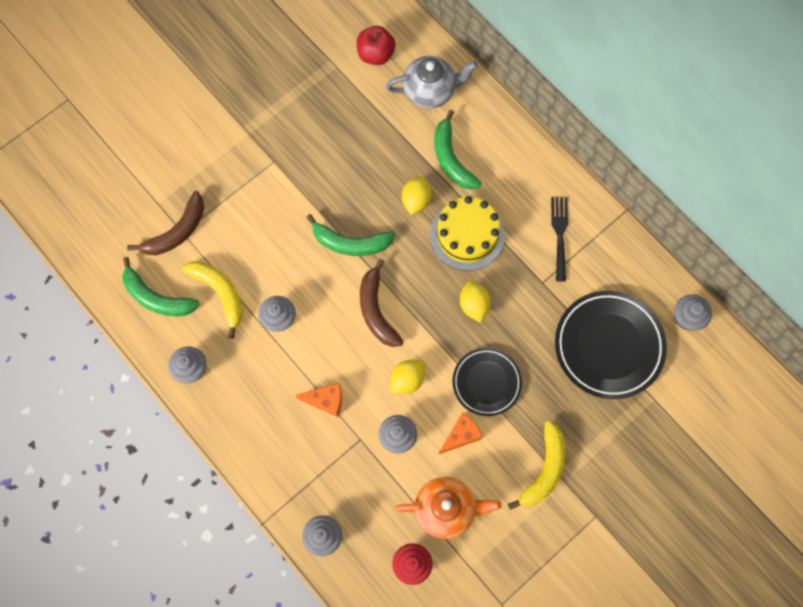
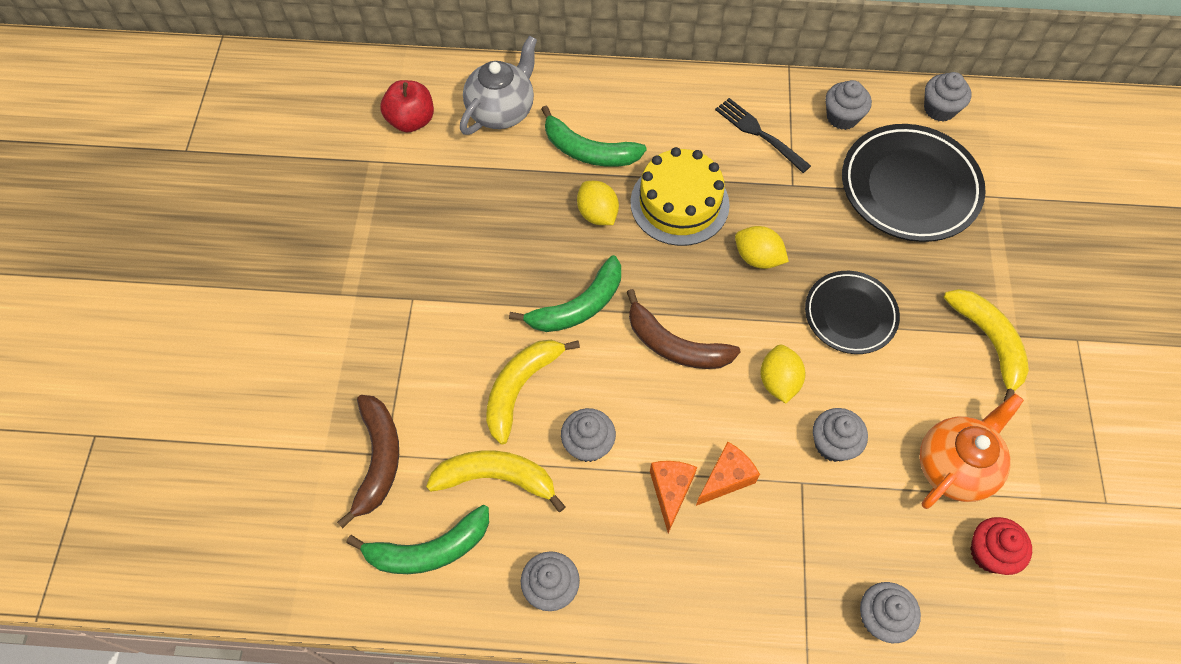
camera: 45 degrees left, 10 degrees down
orange cheese [439,412,483,454] -> orange cheese moved to [650,461,697,533]
none -> yellow banana [486,340,580,444]
none -> grey cupcake [825,80,872,130]

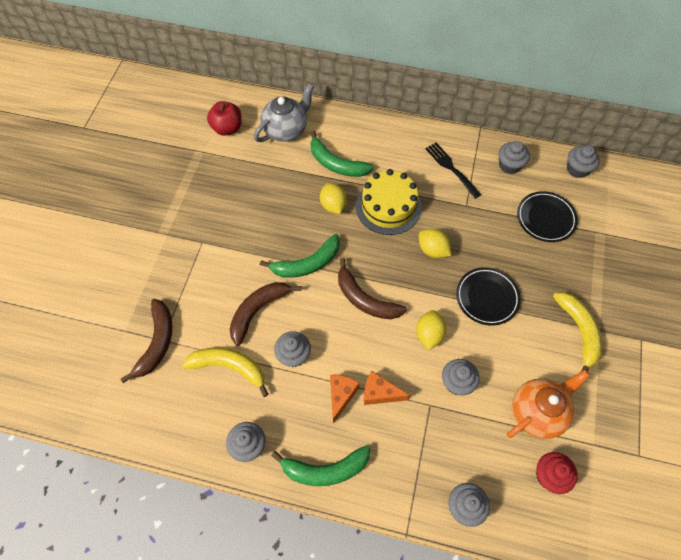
camera: 10 degrees right, 0 degrees up
green banana [346,505,489,574] -> green banana moved to [271,445,370,486]
yellow banana [486,340,580,444] -> brown banana [230,282,301,346]
orange cheese [696,442,760,506] -> orange cheese turned 135 degrees counterclockwise [364,371,410,405]
black plate [842,124,986,242] -> black plate [517,191,578,242], size x0.62

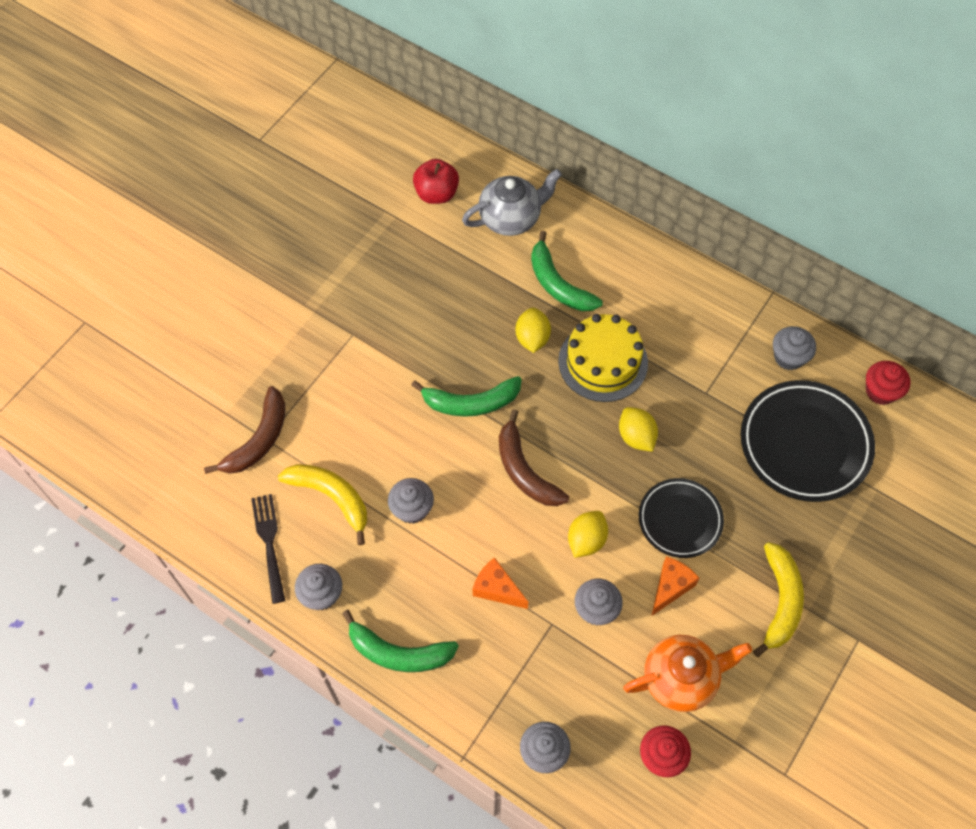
camera: 20 degrees right, 0 degrees up
brown banana [230,282,301,346] -> none
orange cheese [330,375,360,424] -> orange cheese moved to [652,556,700,616]
black fork [425,143,481,199] -> black fork moved to [251,494,285,604]
black plate [517,191,578,242] -> black plate [741,380,875,502], size x1.61
grey cupcake [567,145,600,178] -> red cupcake [866,361,910,405]

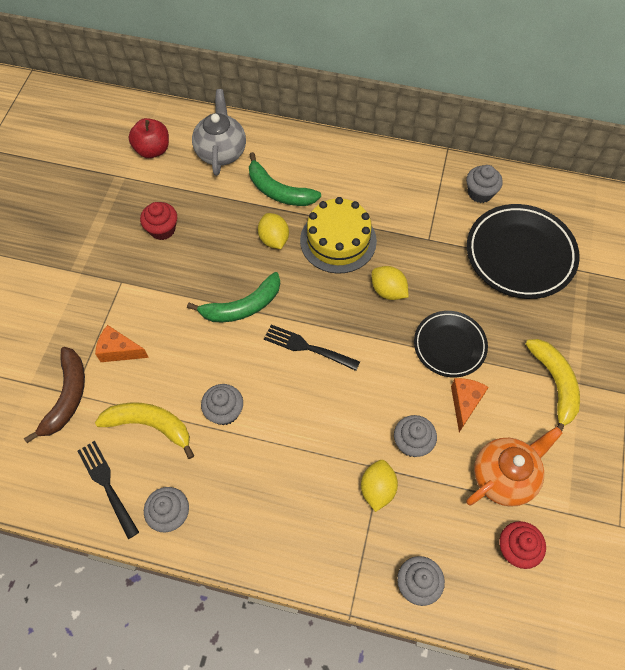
camera: 20 degrees left, 0 degrees up
green banana [342,610,459,672] -> none
grey teapot [462,169,562,236] -> grey teapot turned 45 degrees counterclockwise [192,89,246,176]
orange cheese [473,557,528,609] -> orange cheese moved to [95,325,149,362]
brown banana [499,409,569,506] -> black fork [264,324,360,371]
yellow lemon [568,511,608,558] -> yellow lemon moved to [361,460,398,512]
red cupcake [866,361,910,405] -> red cupcake moved to [140,202,177,240]

